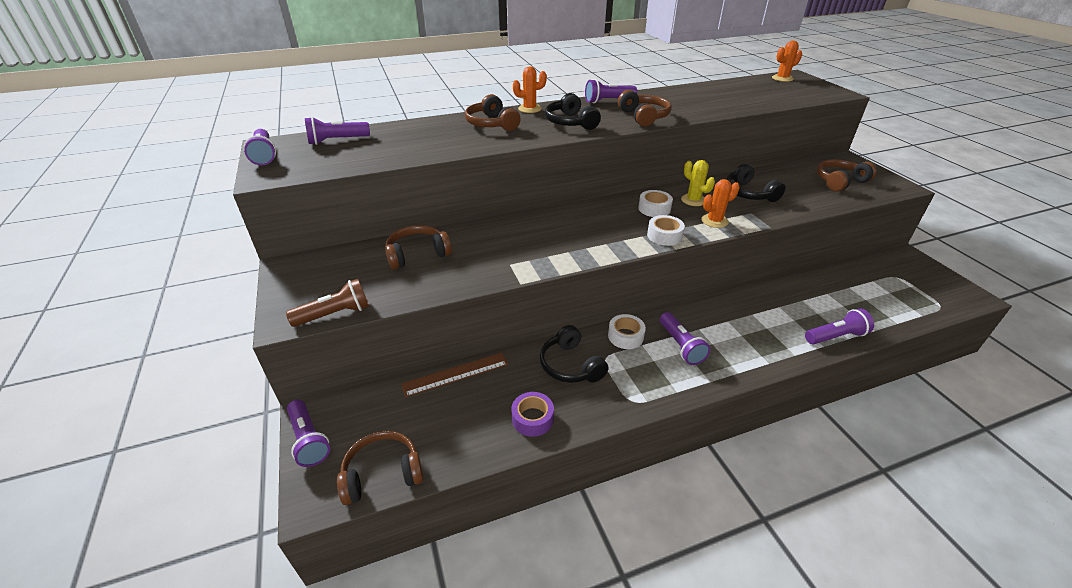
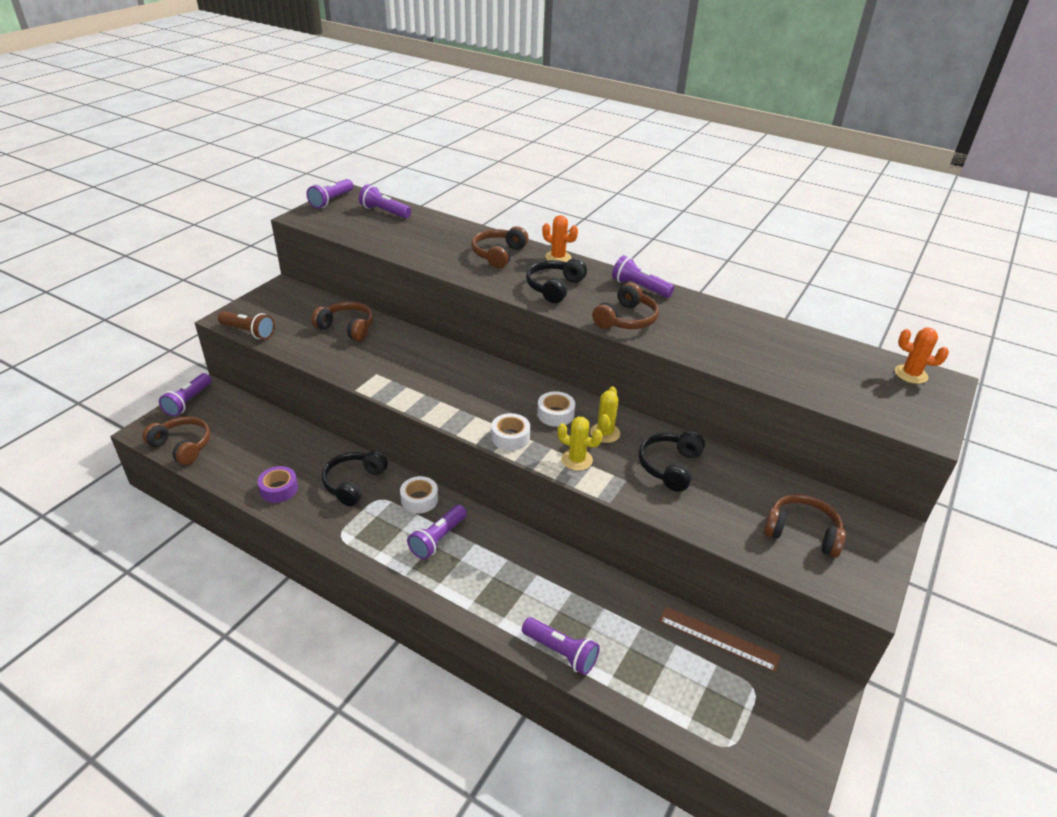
camera: 50 degrees right, 0 degrees up
brown ruler [401,353,508,397] -> brown ruler moved to [659,607,780,672]
orange cactus [701,179,740,228] -> yellow cactus [557,417,602,471]

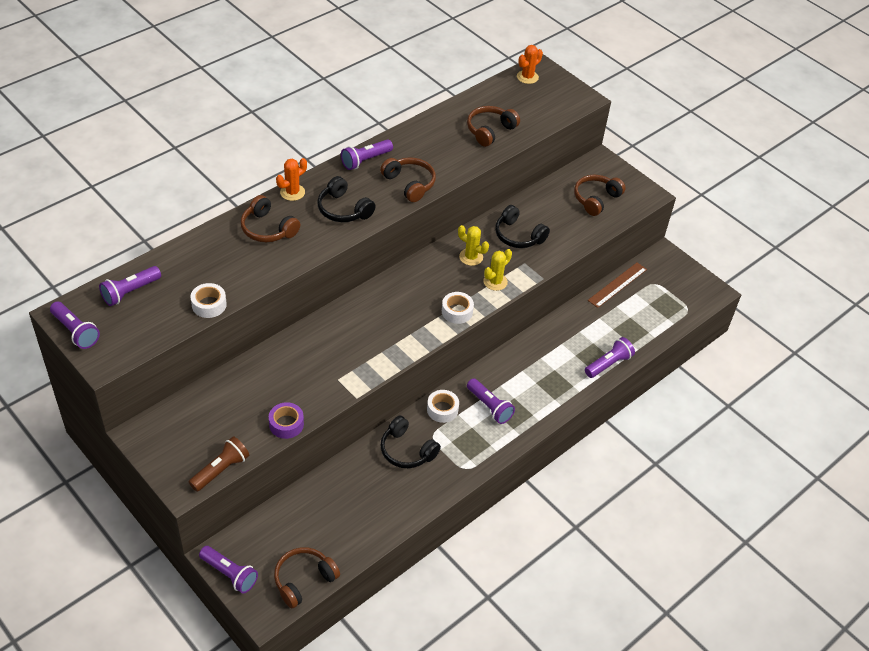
camera: 75 degrees left, 10 degrees up
purple tape [257,466,298,503] -> purple tape moved to [269,402,304,439]
brown headphones [311,302,373,341] -> brown headphones moved to [467,106,520,147]
white tape [537,391,575,427] -> white tape moved to [191,283,227,318]

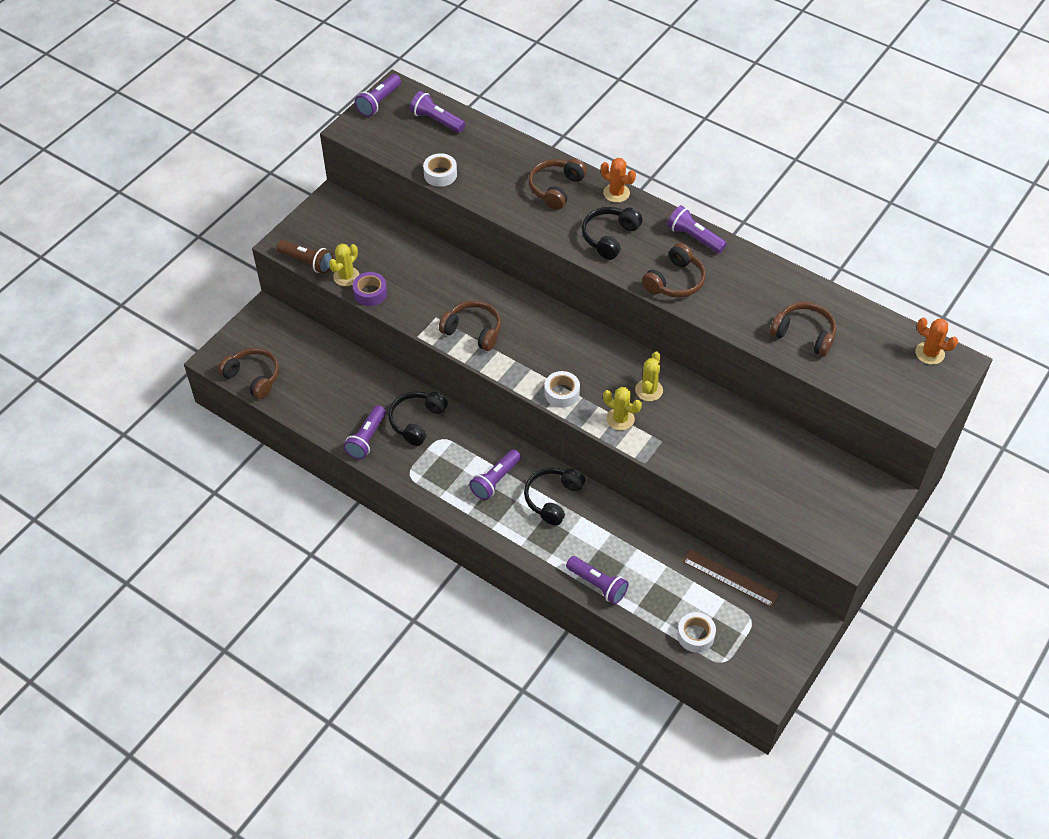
camera: 80 degrees right, 5 degrees up
purple flashlight [199,546,258,594] -> purple flashlight moved to [343,405,386,459]
white tape [427,390,459,423] -> white tape moved to [677,612,716,653]
black headphones [495,205,550,248] -> black headphones moved to [524,468,585,526]
brown headphones [574,175,626,216] -> brown headphones moved to [439,301,501,351]
none -> yellow cactus [329,244,360,286]

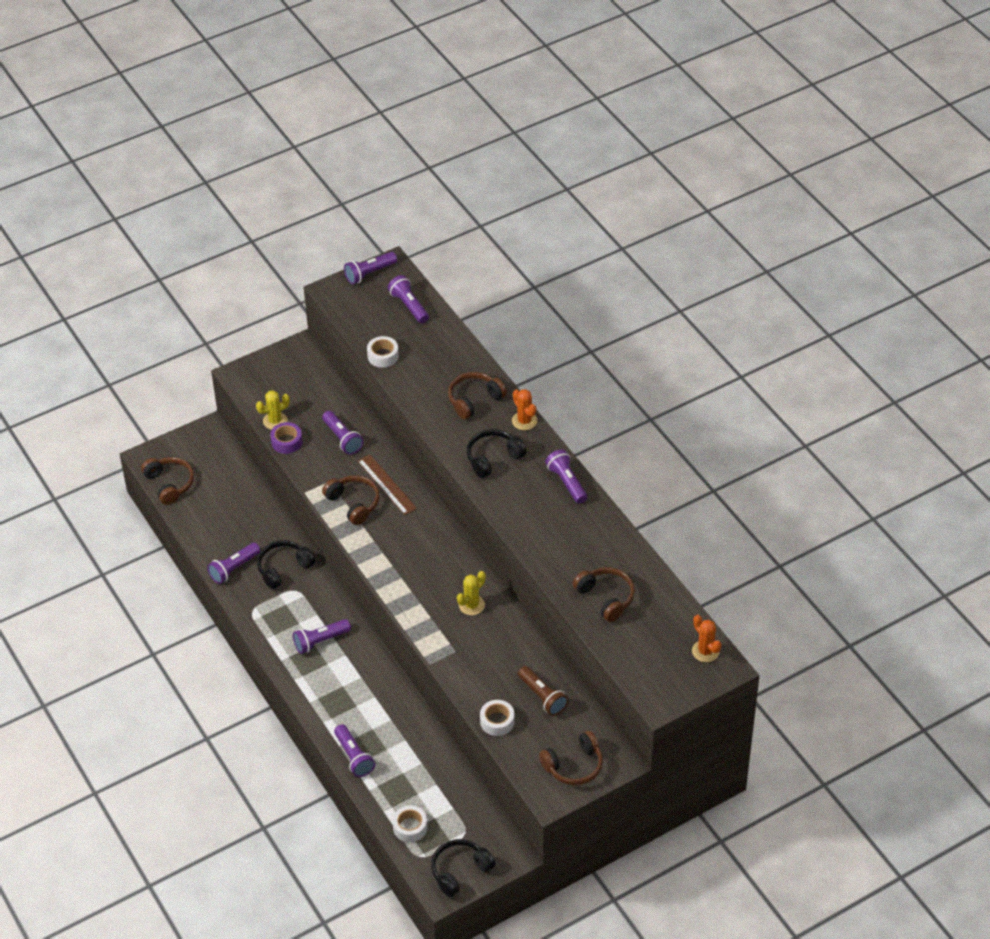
camera: 25 degrees right, 5 degrees down
brown flashlight [277,240,333,274] -> brown flashlight moved to [518,666,568,716]
black headphones [524,468,585,526] -> black headphones moved to [431,839,495,897]
white tape [545,371,580,408] -> white tape moved to [480,700,515,736]
yellow cactus [603,387,642,430] -> none
brown headphones [642,243,706,298] -> brown headphones moved to [539,731,603,785]
brown ruler [683,549,779,607] -> brown ruler moved to [358,454,417,515]
none -> purple flashlight [322,411,364,455]

